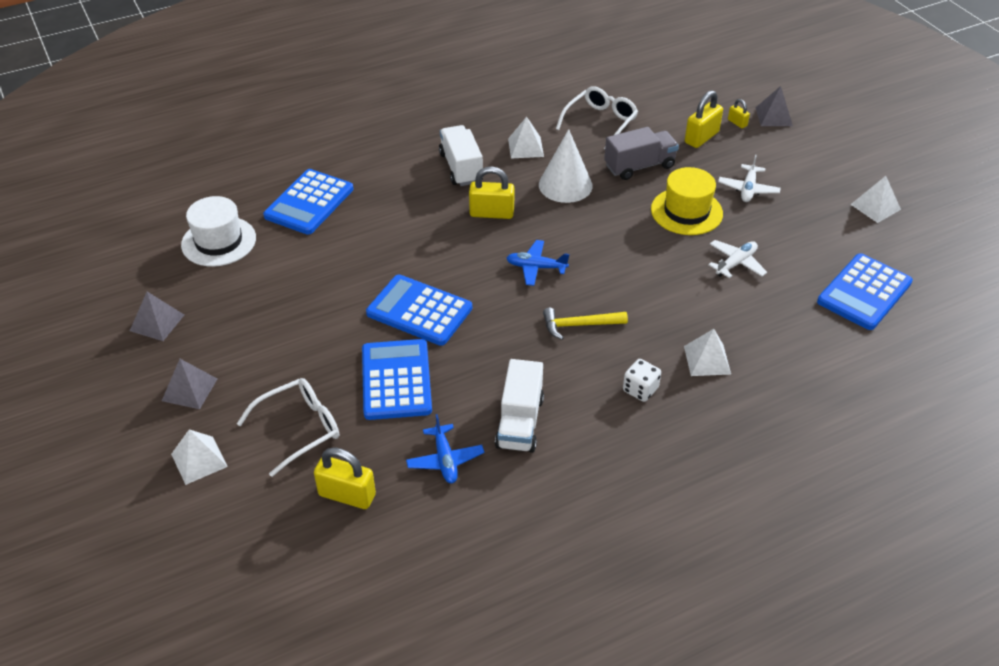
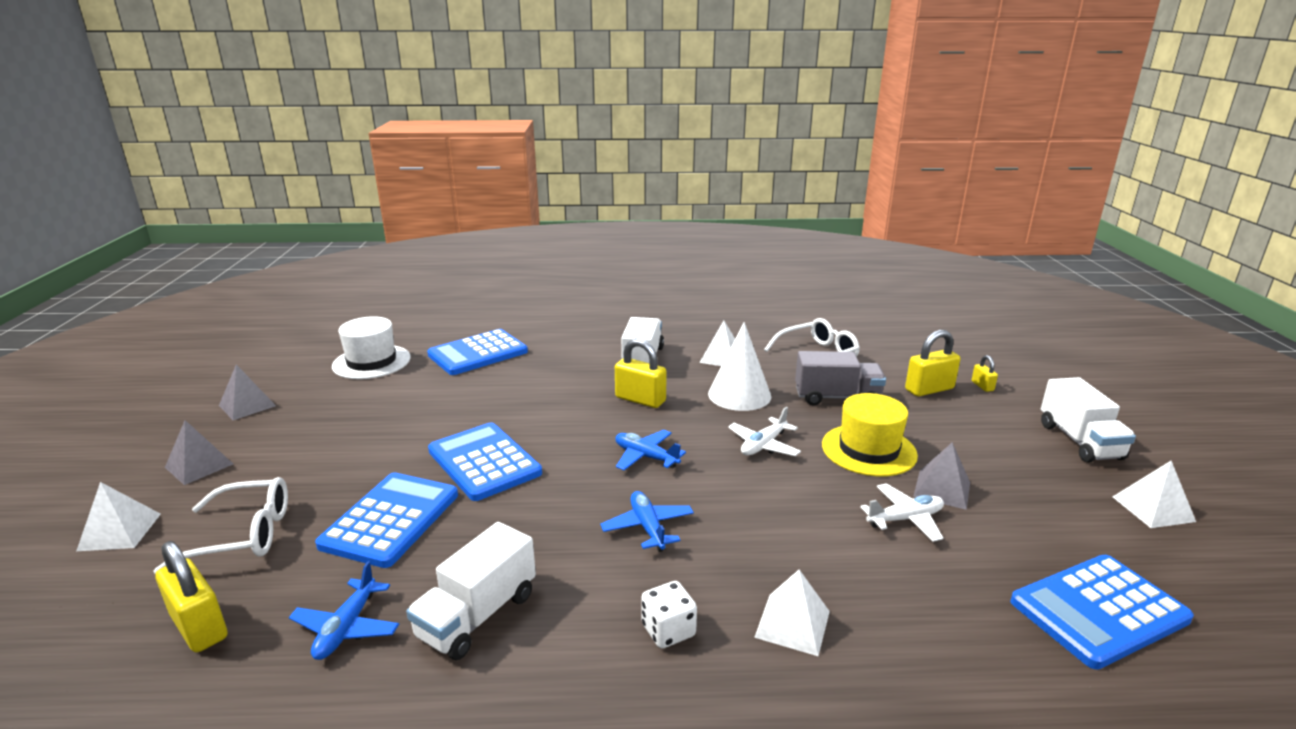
camera: 25 degrees right, 20 degrees down
yellow hammer [543,308,628,340] -> blue plane [600,491,694,552]
white plane [718,155,781,202] -> white plane moved to [728,407,801,456]
grey pyramid [755,86,793,126] -> grey pyramid moved to [913,442,970,510]
none -> white truck [1041,377,1136,462]

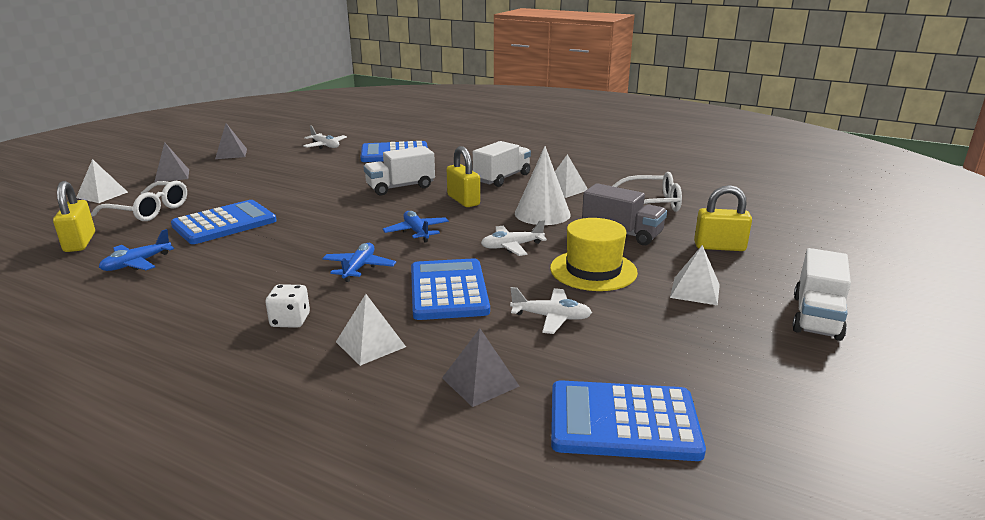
camera: 30 degrees right, 0 degrees up
white hat [332,316,411,379] -> white plane [303,125,347,149]
white truck [406,522,536,660] -> white truck moved to [363,146,435,195]
blue calculator [428,422,542,501] -> blue calculator moved to [411,258,490,320]
grey pyramid [913,442,970,510] -> grey pyramid moved to [442,328,519,407]
yellow padlock [972,355,998,392] -> none
white pyramid [1113,461,1196,528] -> white pyramid moved to [670,245,720,305]

